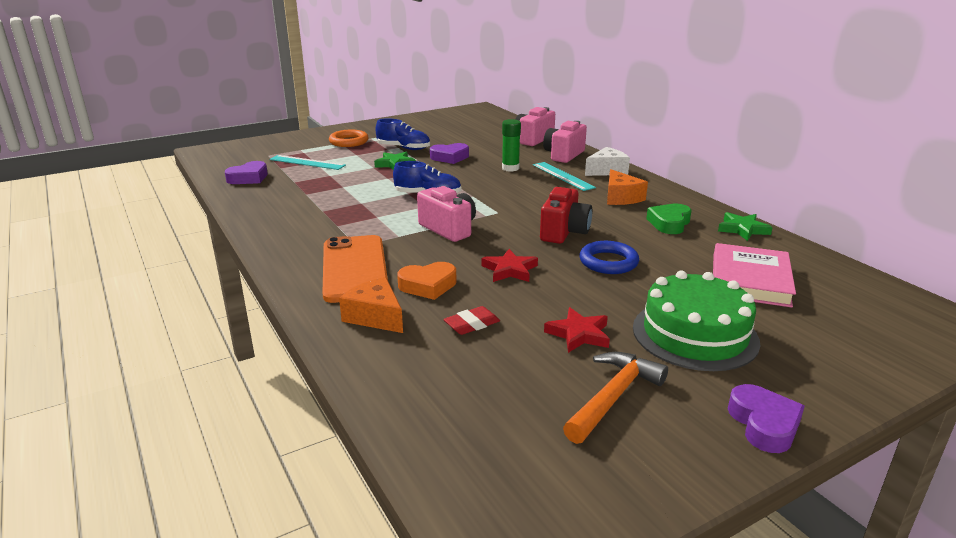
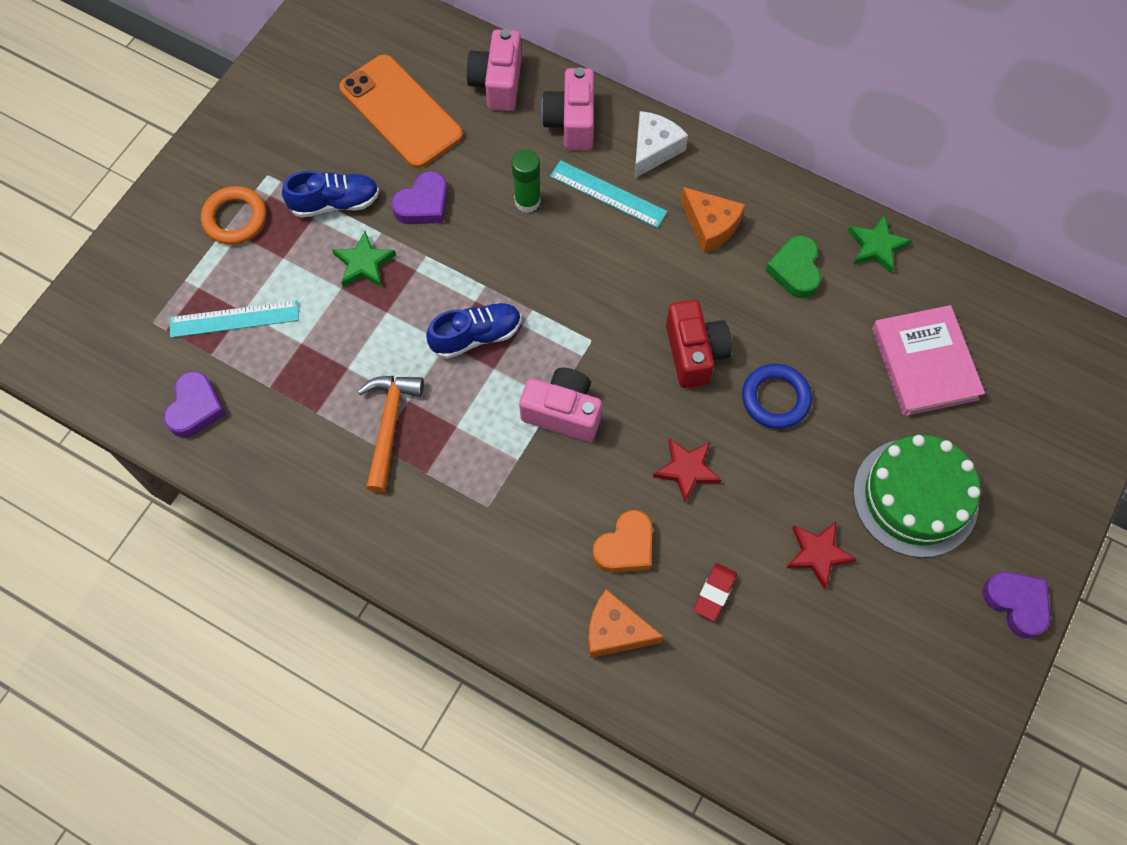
camera: 30 degrees left, 40 degrees up
orange phone [322,235,388,303] -> orange phone moved to [339,54,463,169]
orange hammer [563,352,668,444] -> orange hammer moved to [357,376,424,493]

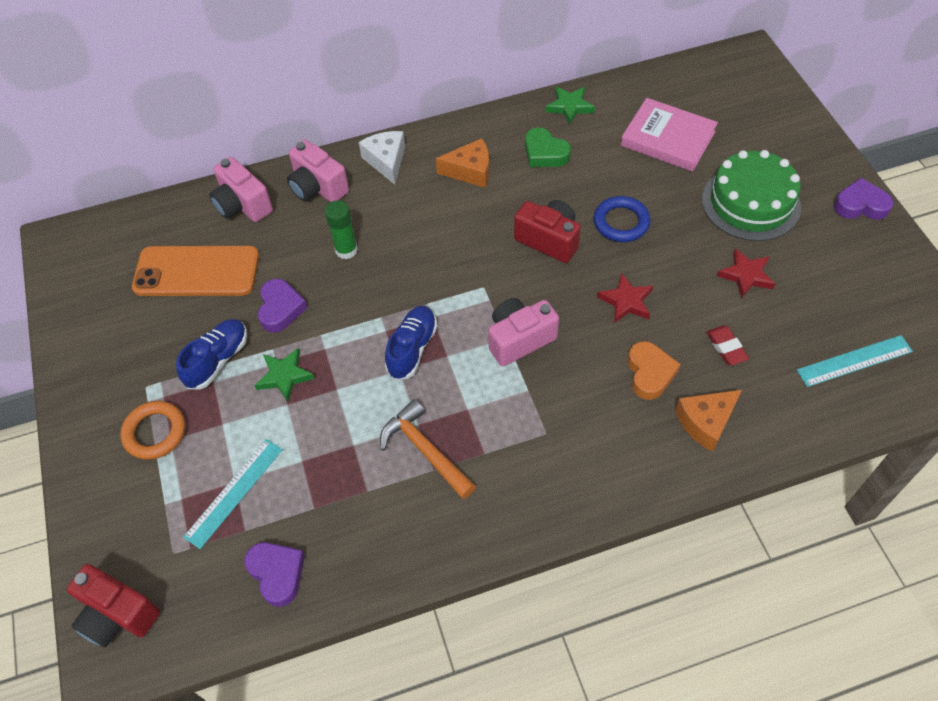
camera: 45 degrees left, 10 degrees down
turquoise ruler [550,160,668,228] -> turquoise ruler moved to [797,335,913,387]
none -> red camera [67,564,160,647]

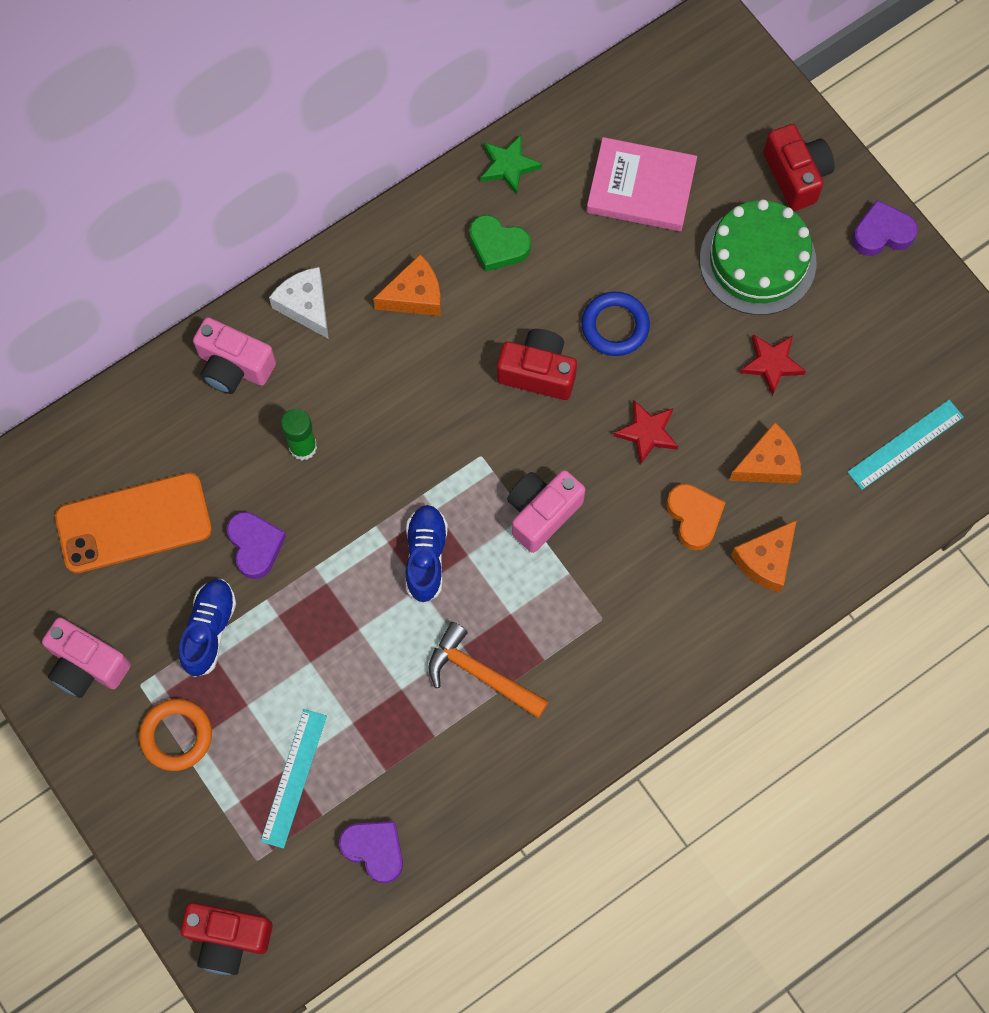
camera: 20 degrees left, 15 degrees up
pink camera [209,157,273,222] -> pink camera moved to [42,617,131,698]
green star [254,348,315,402] -> none
red eraser [706,326,749,365] -> orange cheese [729,422,802,483]
none -> red camera [763,124,835,211]

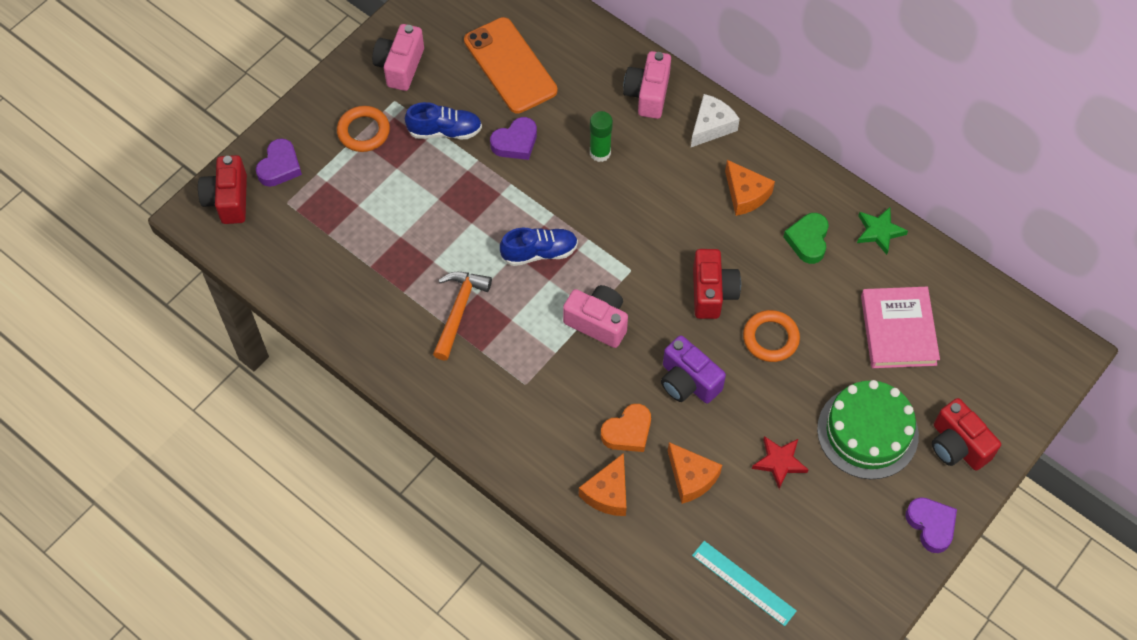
camera: 75 degrees right, 10 degrees down
turquoise ruler [260,709,327,849] -> none
purple heart [339,821,403,883] -> purple heart moved to [256,138,302,187]
blue ring [581,292,650,356] -> orange ring [743,310,800,362]
red star [613,400,678,465] -> purple camera [661,335,726,403]
orange cheese [731,520,797,593] -> orange cheese turned 90 degrees counterclockwise [579,453,626,516]
red camera [763,124,835,211] -> red camera turned 90 degrees clockwise [932,398,1001,471]

